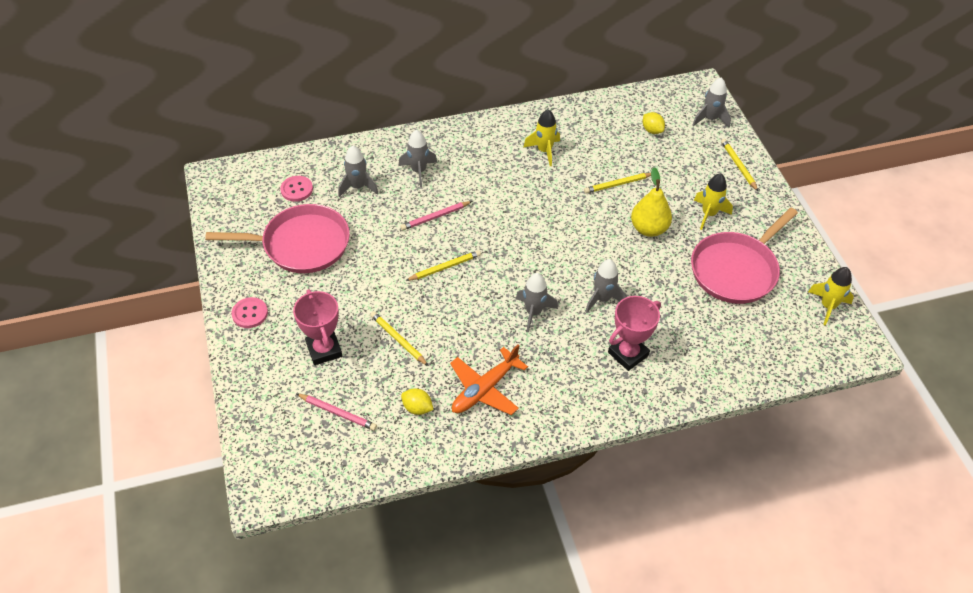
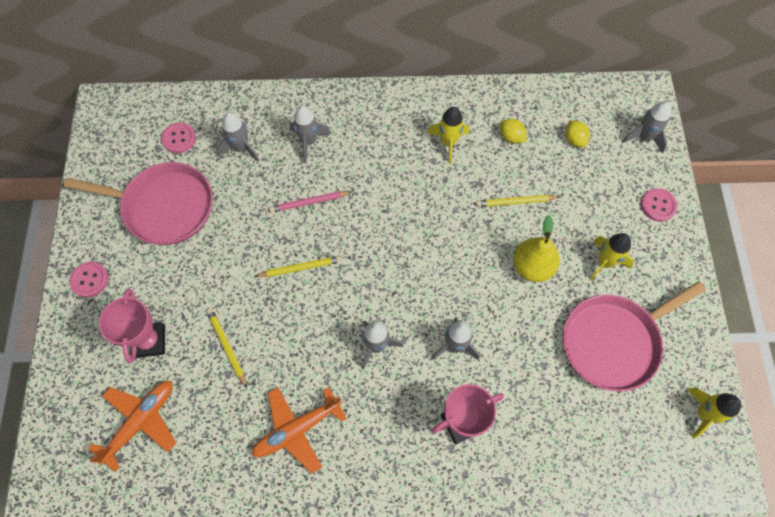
camera: 15 degrees right, 15 degrees up
pink pencil [297,394,377,431] -> orange plane [88,381,176,472]
yellow lemon [401,388,434,415] -> yellow lemon moved to [500,119,527,143]
yellow pencil [721,139,758,191] -> pink button [641,188,678,222]

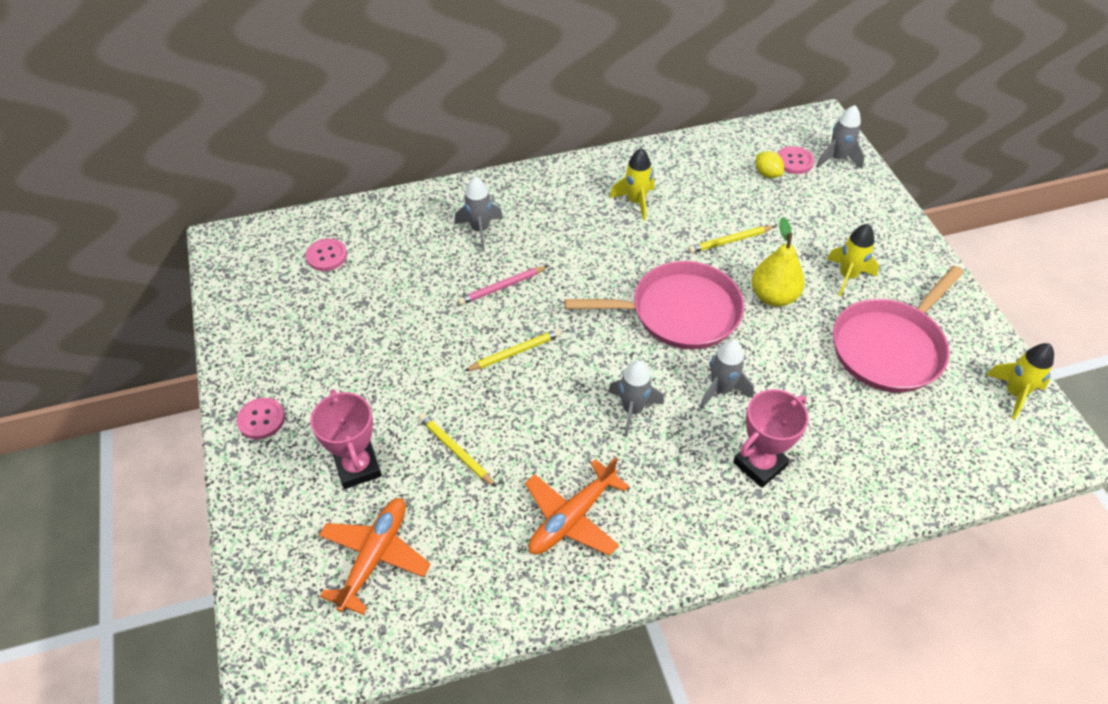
camera: 15 degrees left, 15 degrees down
pink pan [64,162,213,245] -> pink pan moved to [565,261,744,349]
grey rocket [217,112,260,162] -> none
yellow lemon [500,119,527,143] -> none
pink button [641,188,678,222] -> pink button moved to [778,146,814,174]

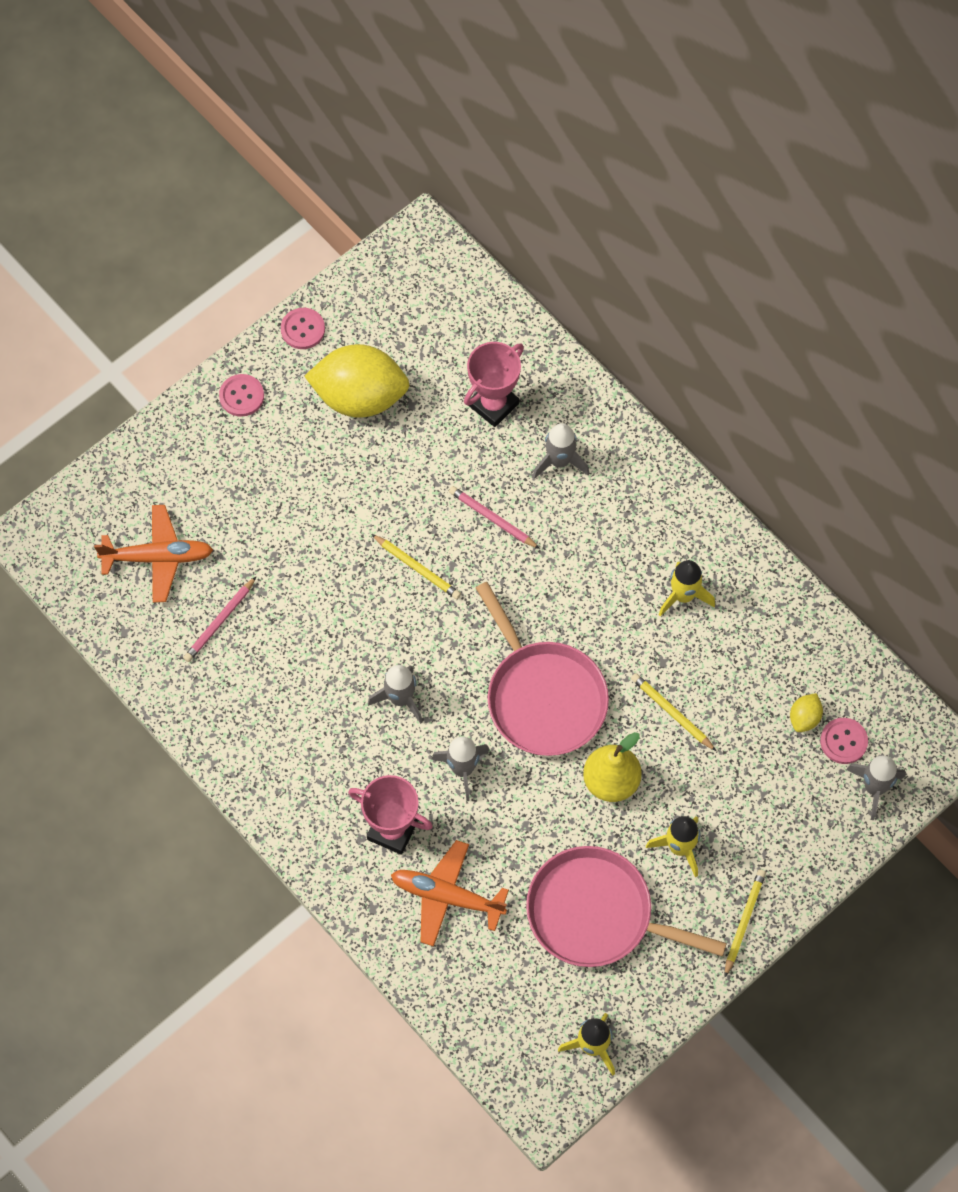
camera: 65 degrees right, 15 degrees up
pink button [306,238,347,271] -> pink button moved to [281,308,325,349]
pink trophy [310,389,382,489] -> pink trophy moved to [464,342,524,427]
yellow pencil [419,413,496,487] -> yellow pencil moved to [725,869,766,977]
orange plane [525,457,629,556] -> orange plane moved to [391,840,509,947]
none -> pink pencil [183,576,257,662]
none -> yellow lemon [304,344,410,418]

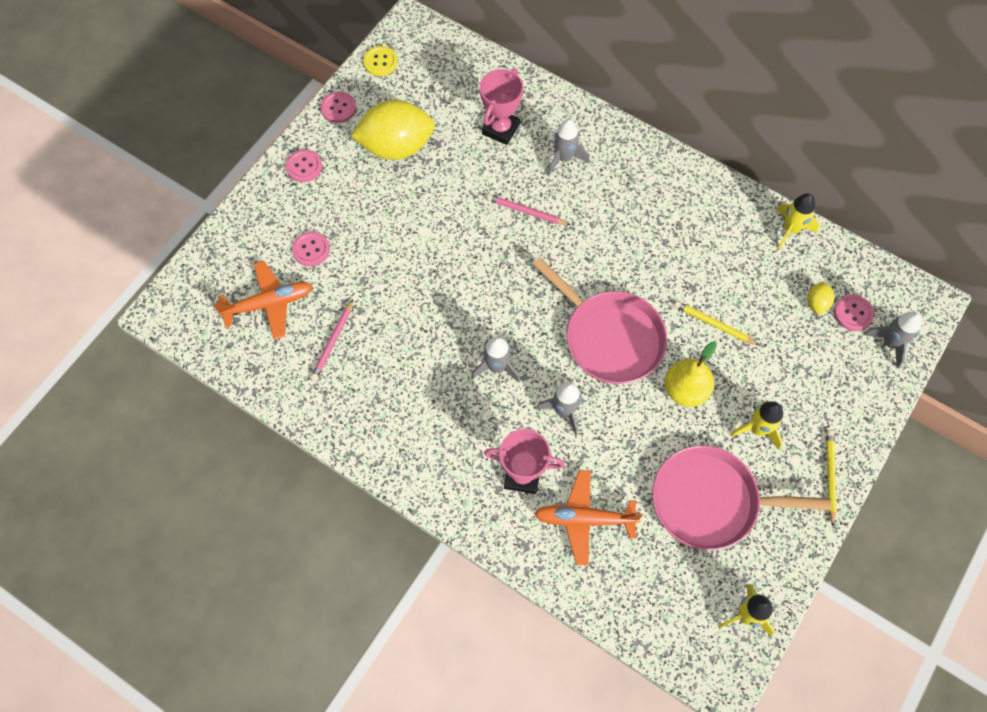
camera: 15 degrees left, 0 degrees up
yellow pencil [371,534,461,599] -> none
yellow rocket [659,560,715,617] -> yellow rocket moved to [776,193,819,249]
none -> pink button [292,231,330,267]
none -> yellow button [363,46,398,76]

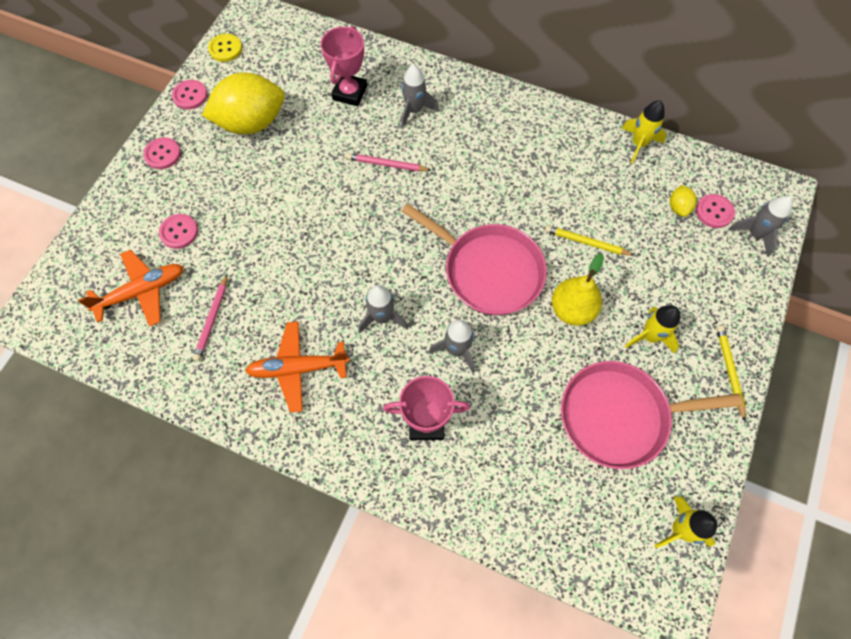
camera: 10 degrees left, 0 degrees up
orange plane [534,470,643,566] -> orange plane moved to [245,321,349,413]

